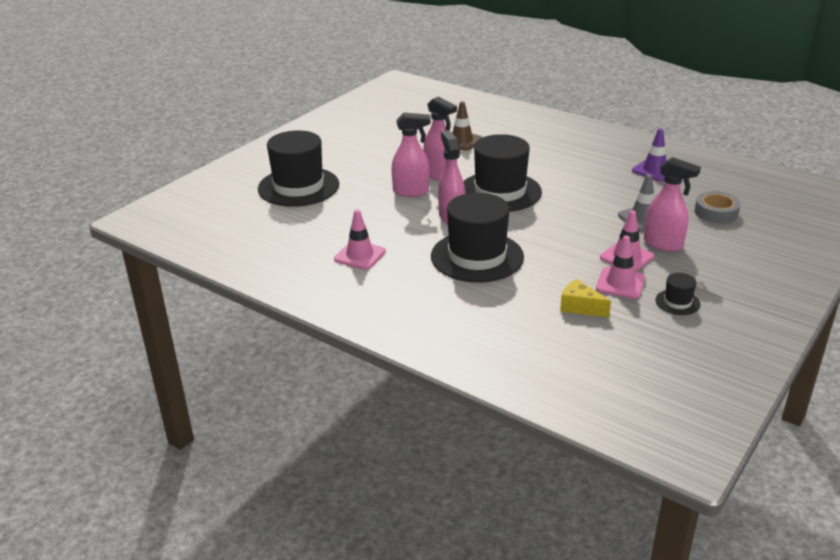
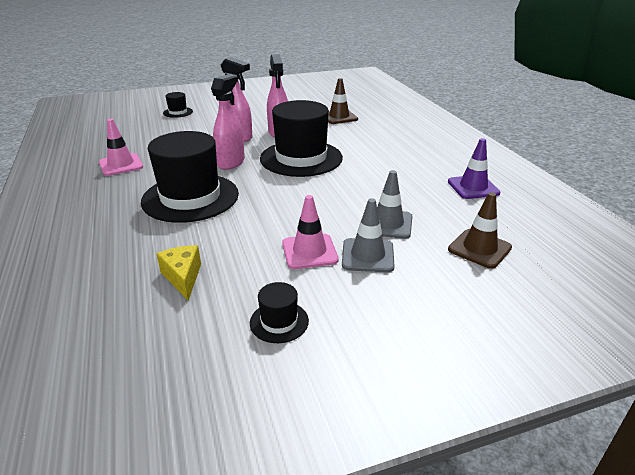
camera: 35 degrees right, 0 degrees up
black hat [258,130,339,207] -> black hat [163,92,193,118], size x0.43
pink traffic cone [596,236,645,299] -> none
pink spray bottle [644,157,701,251] -> grey traffic cone [342,198,395,273]
grey tape [694,191,741,224] -> brown traffic cone [448,192,512,269]

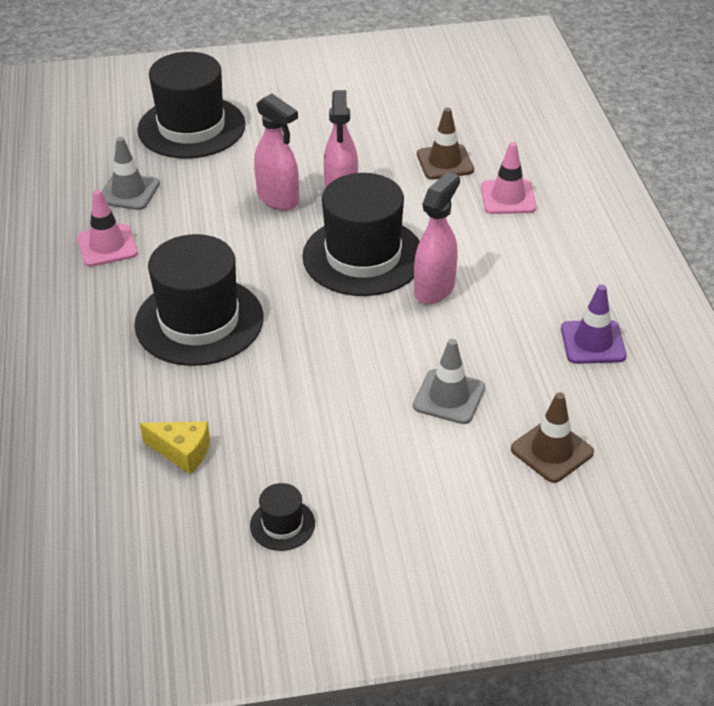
camera: 10 degrees right, 10 degrees up
yellow cheese [157,245,201,301] -> yellow cheese turned 120 degrees clockwise [140,421,210,474]
black hat [163,92,193,118] -> black hat [137,52,246,158], size x2.31
pink spray bottle [211,74,245,170] -> pink spray bottle moved to [414,172,460,304]
pink traffic cone [282,195,338,269] -> pink traffic cone moved to [481,142,536,214]
grey traffic cone [342,198,395,273] -> grey traffic cone moved to [101,137,160,210]

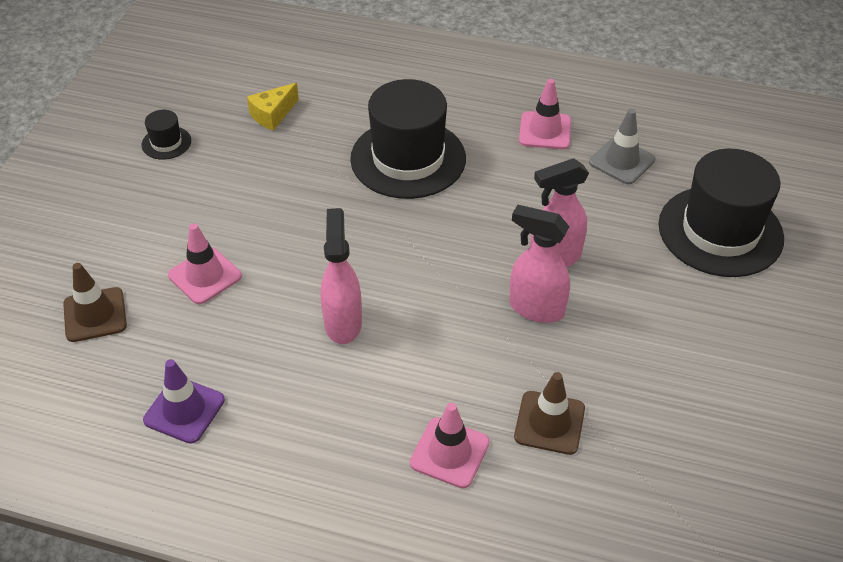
camera: 115 degrees right, 5 degrees up
black hat [302,173,420,296] -> none
grey traffic cone [413,339,485,424] -> pink traffic cone [168,223,242,304]
pink spray bottle [414,172,460,304] -> pink spray bottle turned 150 degrees counterclockwise [321,208,362,344]

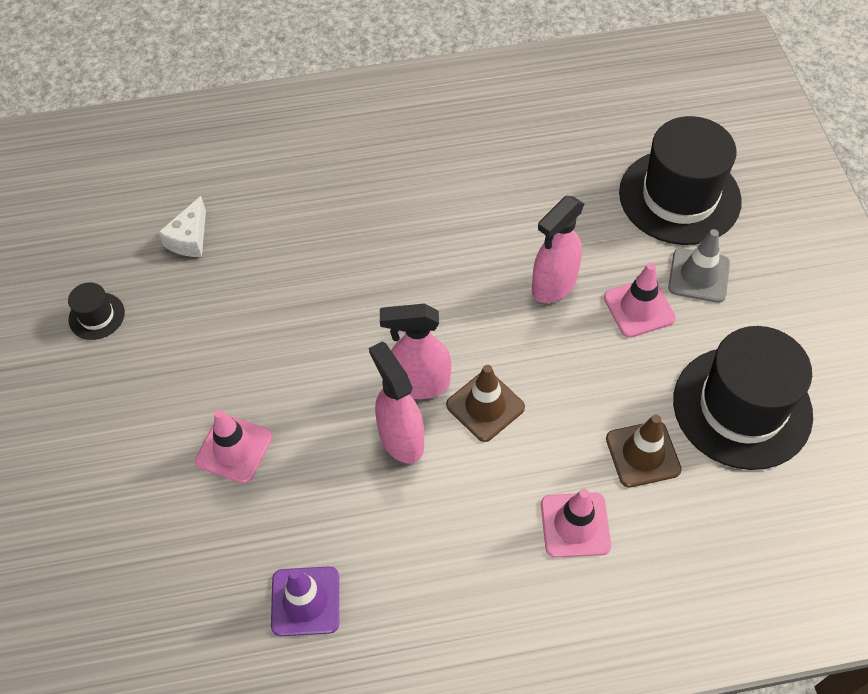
camera: 25 degrees left, 10 degrees up
brown traffic cone [63,263,127,342] -> brown traffic cone moved to [446,365,525,442]
yellow cheese [247,83,299,131] -> white cheese [158,196,206,257]
black hat [350,79,466,199] -> black hat moved to [673,326,813,470]
pink spray bottle [509,205,570,323] -> pink spray bottle moved to [380,304,451,399]
pink traffic cone [519,79,571,149] -> pink traffic cone moved to [604,263,676,338]
grey traffic cone [589,109,655,184] -> grey traffic cone moved to [668,229,730,303]

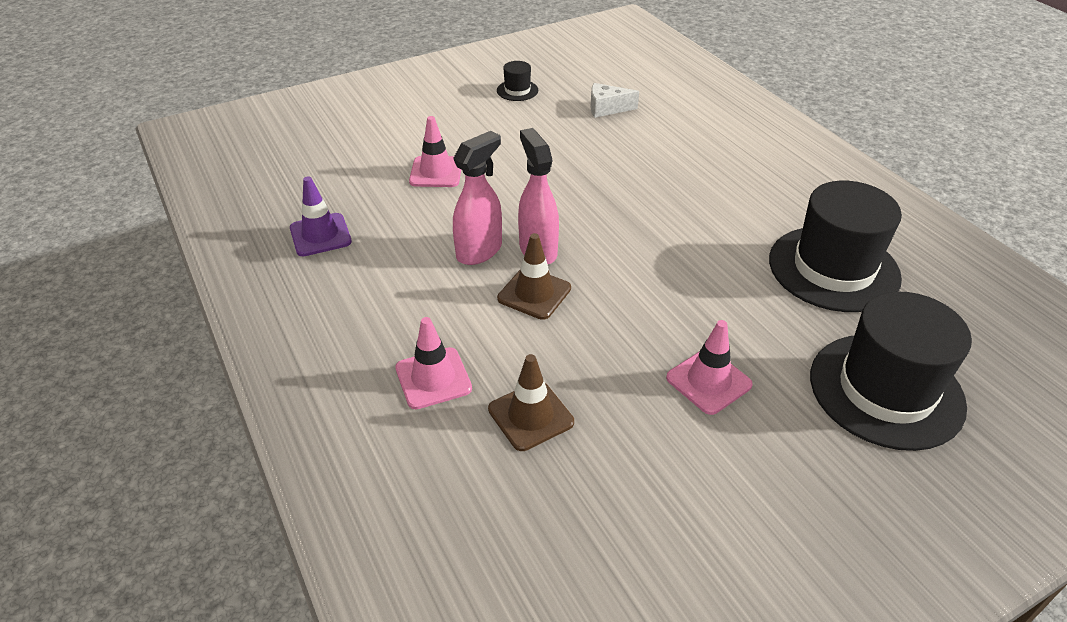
camera: 70 degrees right, 15 degrees down
pink spray bottle [532,196,584,303] -> none
grey traffic cone [668,229,730,303] -> none
black hat [673,326,813,470] -> black hat moved to [769,181,902,312]

